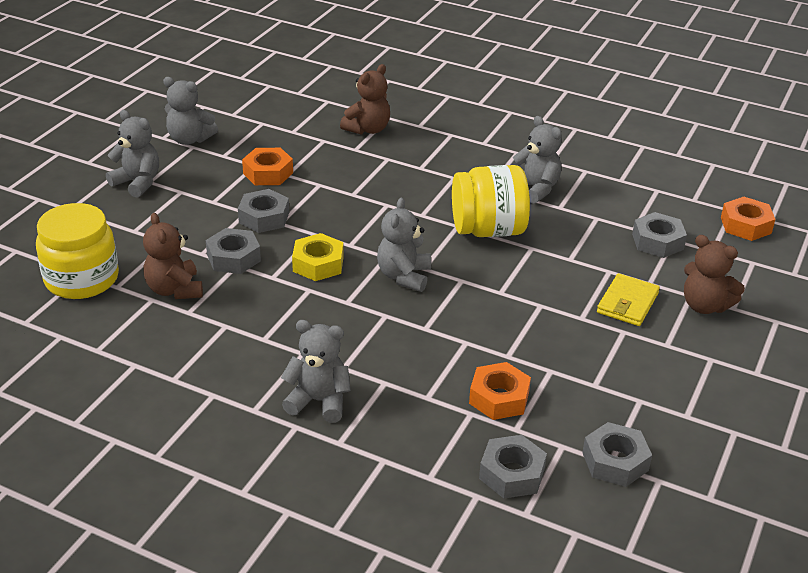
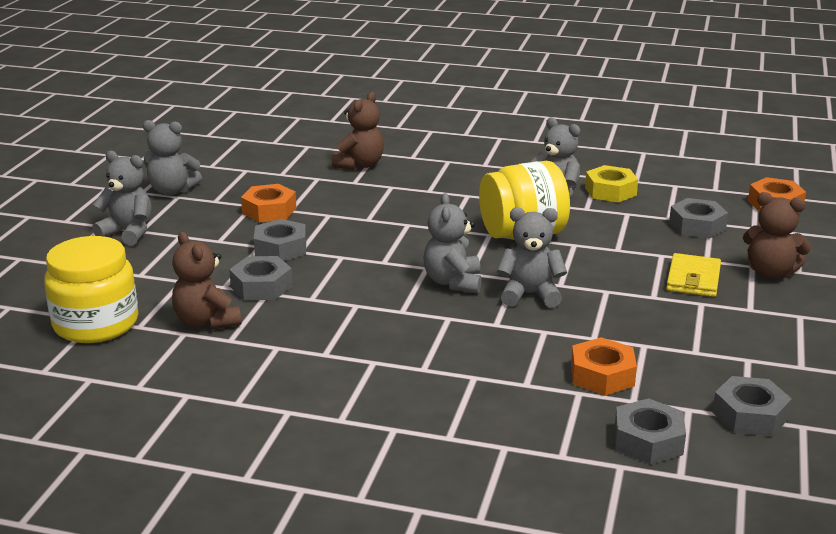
camera: 10 degrees left, 10 degrees down
grey teddy bear [281,320,351,423] -> grey teddy bear moved to [497,207,567,308]
yellow nut [292,233,344,281] -> yellow nut moved to [585,165,638,203]

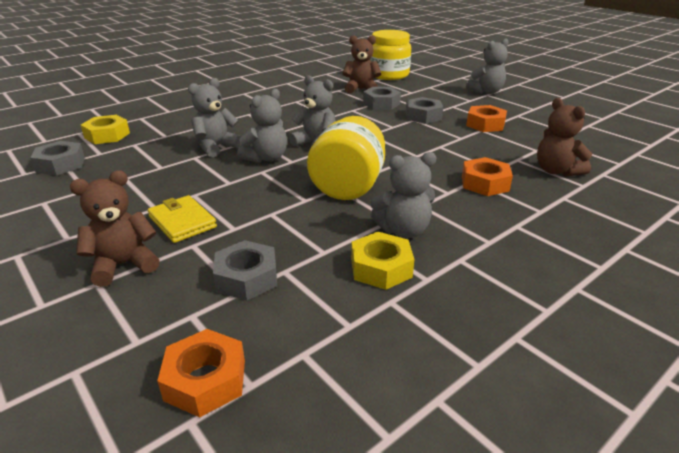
camera: 125 degrees right, 5 degrees up
grey teddy bear [143,120,202,196] -> grey teddy bear moved to [188,78,241,157]
orange nut [571,337,637,395] -> orange nut moved to [462,157,513,196]
grey nut [614,398,686,465] -> yellow nut [81,115,130,144]

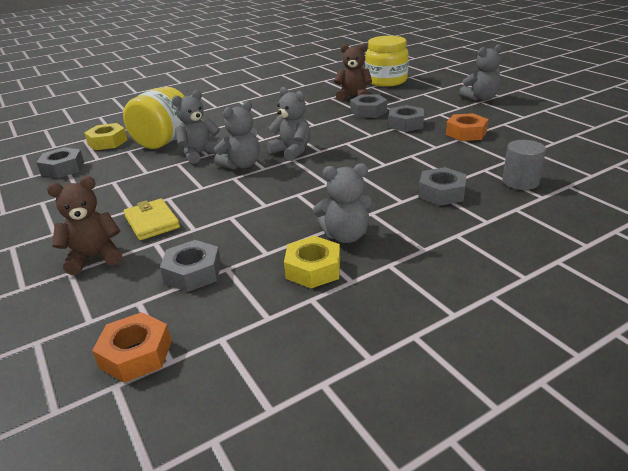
camera: 10 degrees right, 0 degrees up
yellow jar [307,116,385,200] -> yellow jar moved to [123,87,185,149]
orange nut [462,157,513,196] -> grey nut [418,167,467,206]
brown teddy bear [537,98,592,177] -> grey cylinder [502,140,546,190]

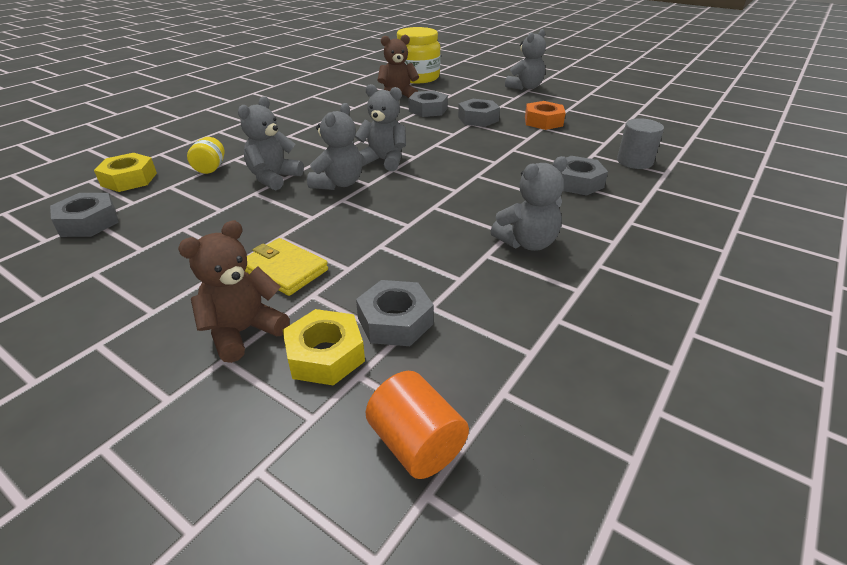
camera: 25 degrees left, 5 degrees up
orange nut [92,312,172,382] -> orange cylinder [366,371,469,479]
yellow jar [123,87,185,149] -> yellow jar [187,137,225,174], size x0.45
yellow nut [284,236,340,288] -> yellow nut moved to [283,309,365,385]

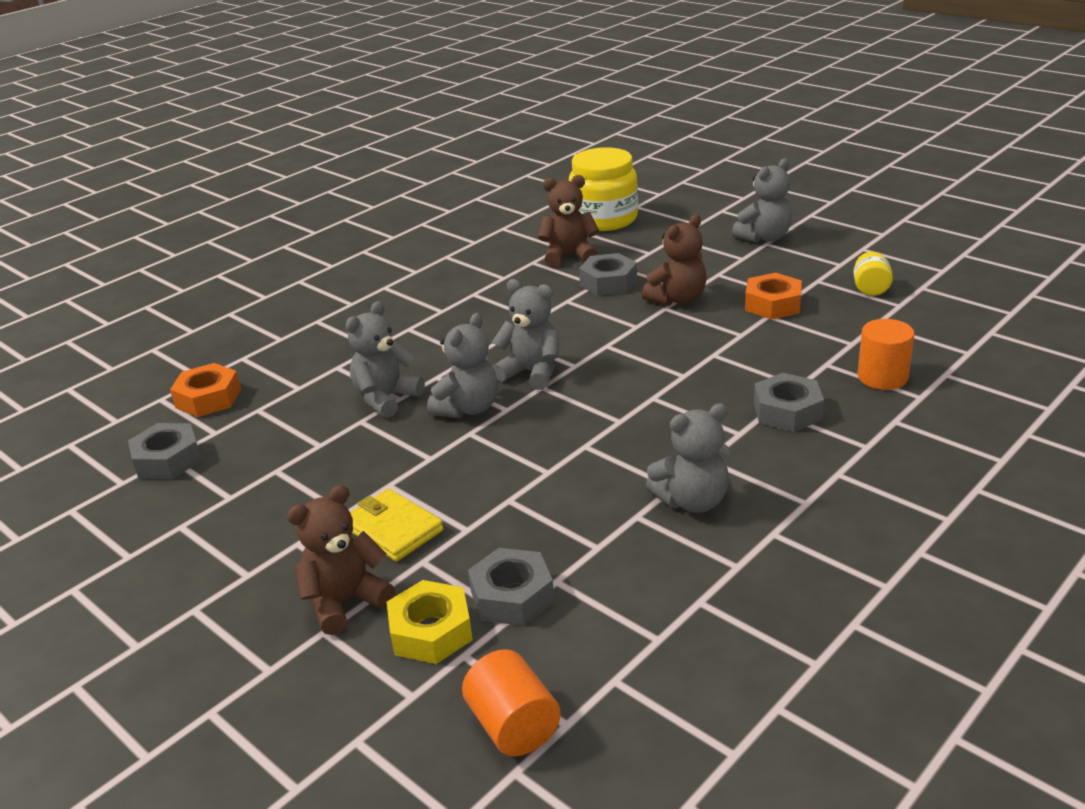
camera: 10 degrees right, 5 degrees down
yellow nut [94,153,157,192] -> orange nut [170,363,241,417]
yellow jar [187,137,225,174] -> yellow jar moved to [853,252,893,296]
grey nut [458,99,500,127] -> brown teddy bear [642,215,707,306]
grey cylinder [617,118,664,169] -> orange cylinder [857,319,915,390]

